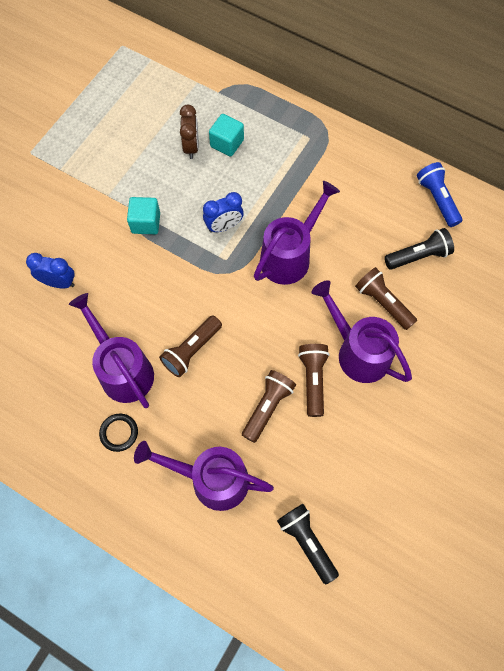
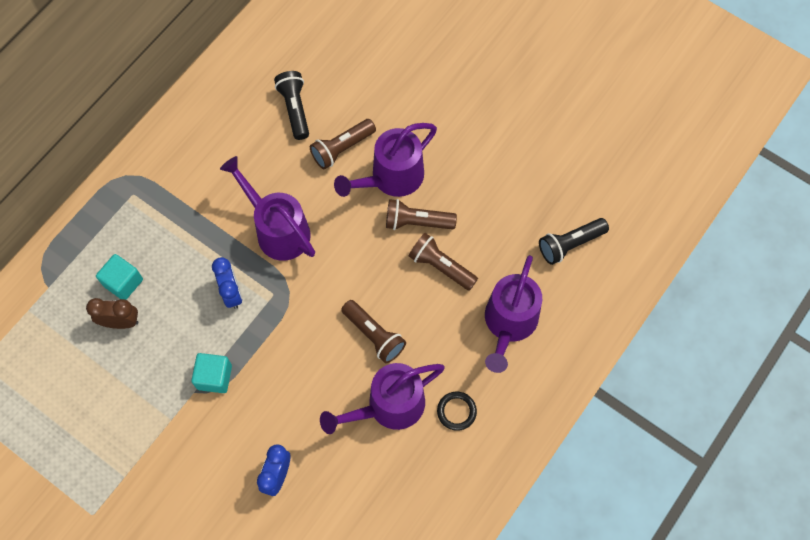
camera: 85 degrees left, 0 degrees up
blue flashlight [417,162,462,227] -> none

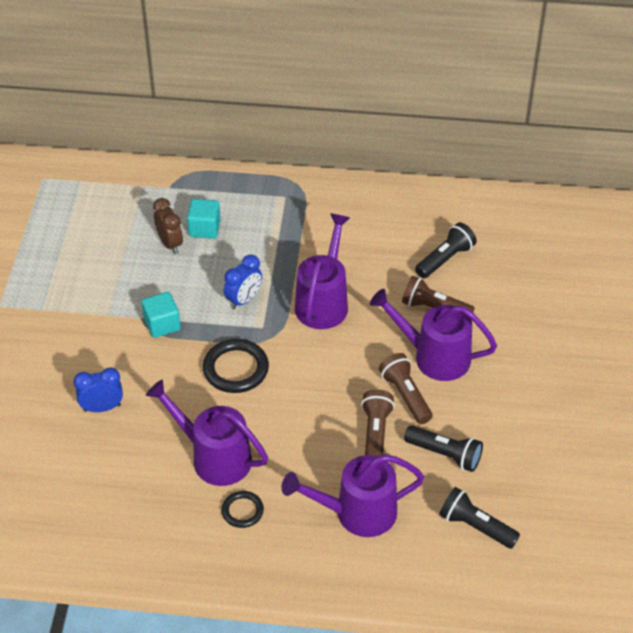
camera: 60 degrees right, 20 degrees down
brown flashlight [341,300,406,363] -> none
none -> black ring [203,339,269,393]
none -> black flashlight [404,425,483,472]

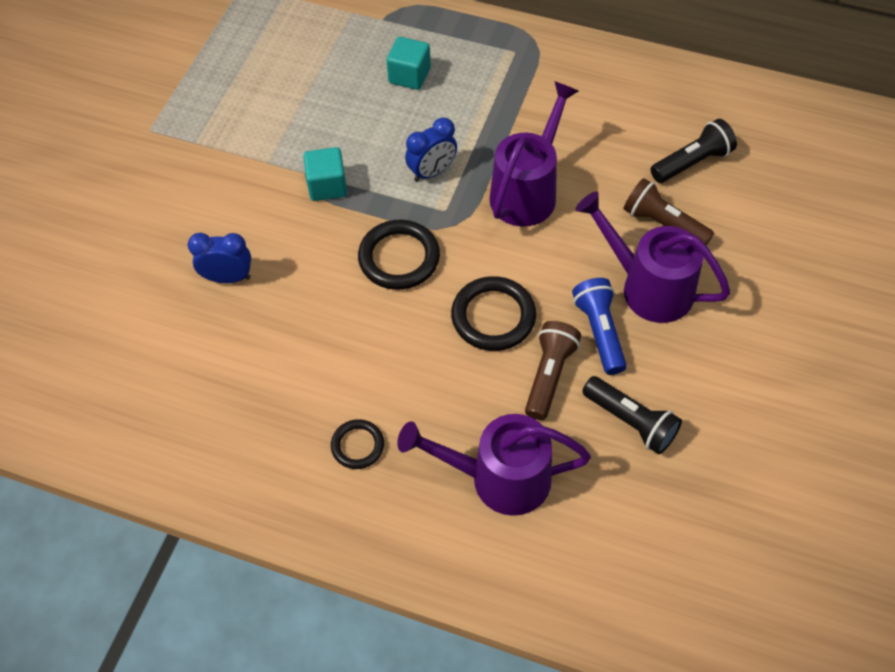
camera: 15 degrees right, 10 degrees up
purple watering can [146,380,268,486] -> none
brown clock [153,198,183,254] -> none
brown flashlight [379,353,433,424] -> blue flashlight [572,278,627,375]
black flashlight [439,487,520,549] -> none
none -> black ring [451,276,536,351]

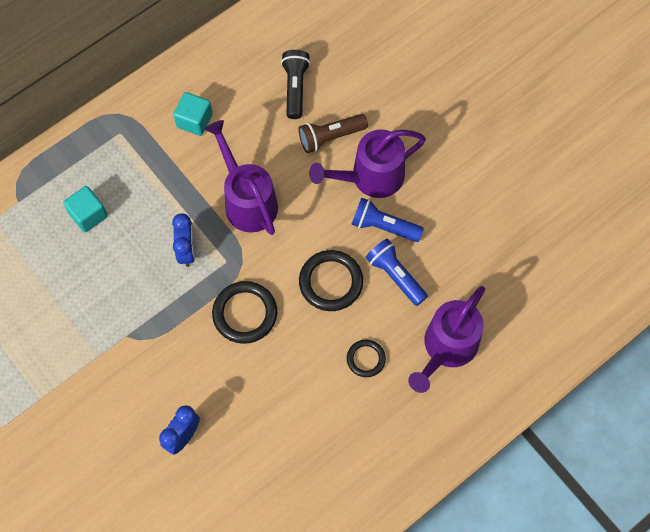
camera: 60 degrees left, 10 degrees up
turquoise cube [303,147,347,201] -> turquoise cube moved to [173,92,213,136]
black ring [331,419,384,469] -> black ring moved to [347,339,386,377]
brown flashlight [525,321,581,420] -> blue flashlight [366,238,428,306]
black flashlight [582,376,682,454] -> none

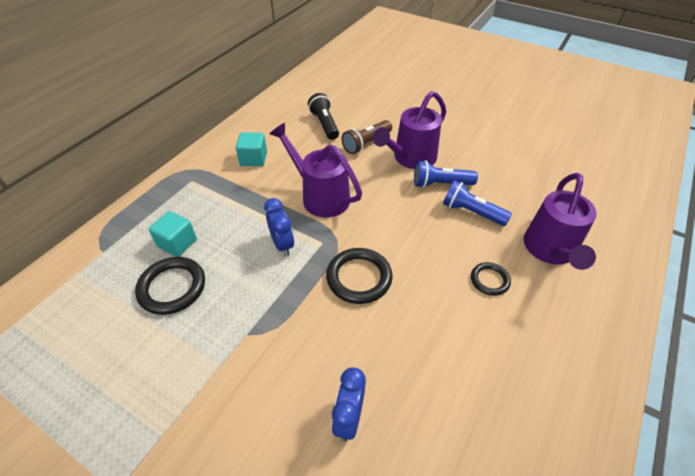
camera: 20 degrees left, 20 degrees down
black ring [299,250,363,311] -> black ring moved to [135,257,205,315]

